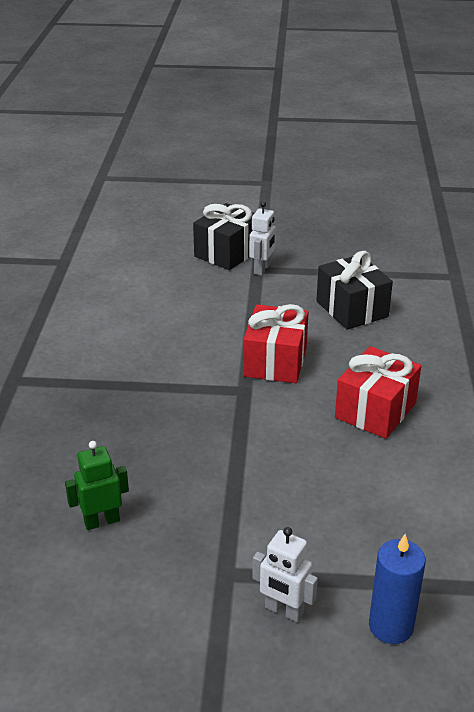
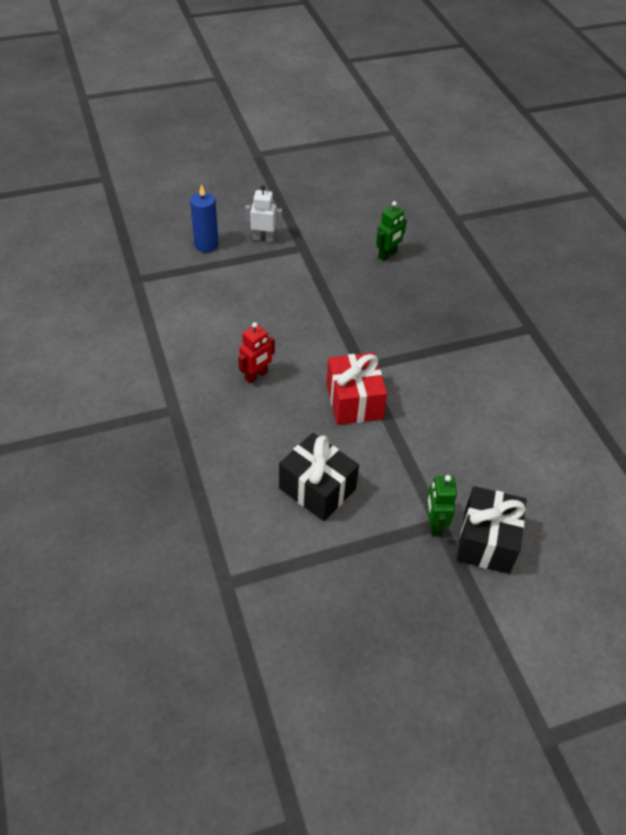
camera: 155 degrees right, 15 degrees up
white robot [249,201,276,276] -> green robot [426,475,457,536]
red gift [335,346,421,439] -> red robot [238,322,275,383]

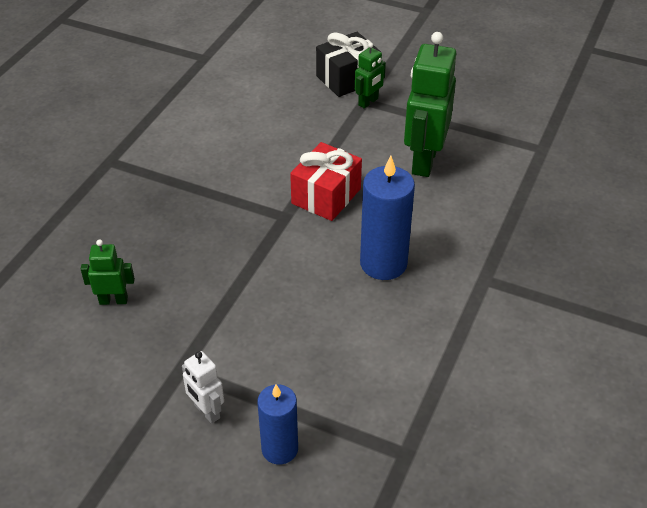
camera: 135 degrees left, 5 degrees down
red robot [238,322,275,383] -> blue candle [360,156,415,280]
black gift [279,433,359,521] -> green robot [404,32,456,177]

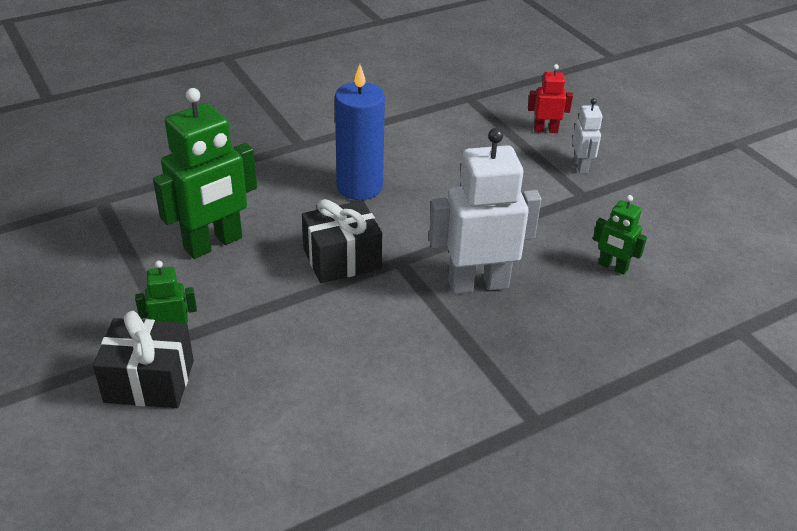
camera: 145 degrees left, 5 degrees down
blue candle [257,384,298,464] -> red robot [528,64,573,133]
red gift [290,142,362,221] -> black gift [302,199,382,283]
none -> white robot [429,128,541,294]

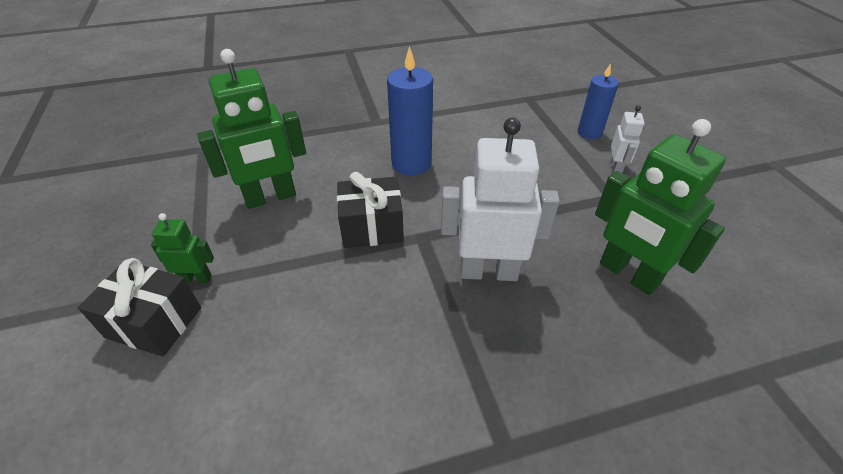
camera: 15 degrees right, 5 degrees up
red robot [528,64,573,133] -> blue candle [578,63,619,139]
green robot [593,195,647,275] -> green robot [595,119,726,295], size x2.00

